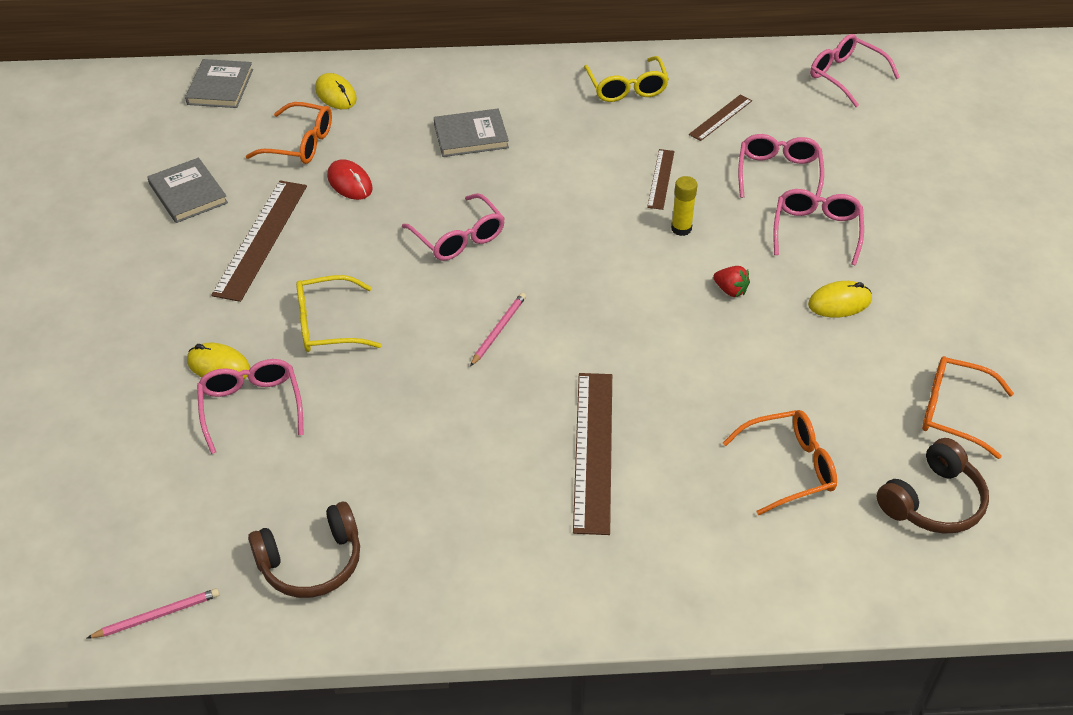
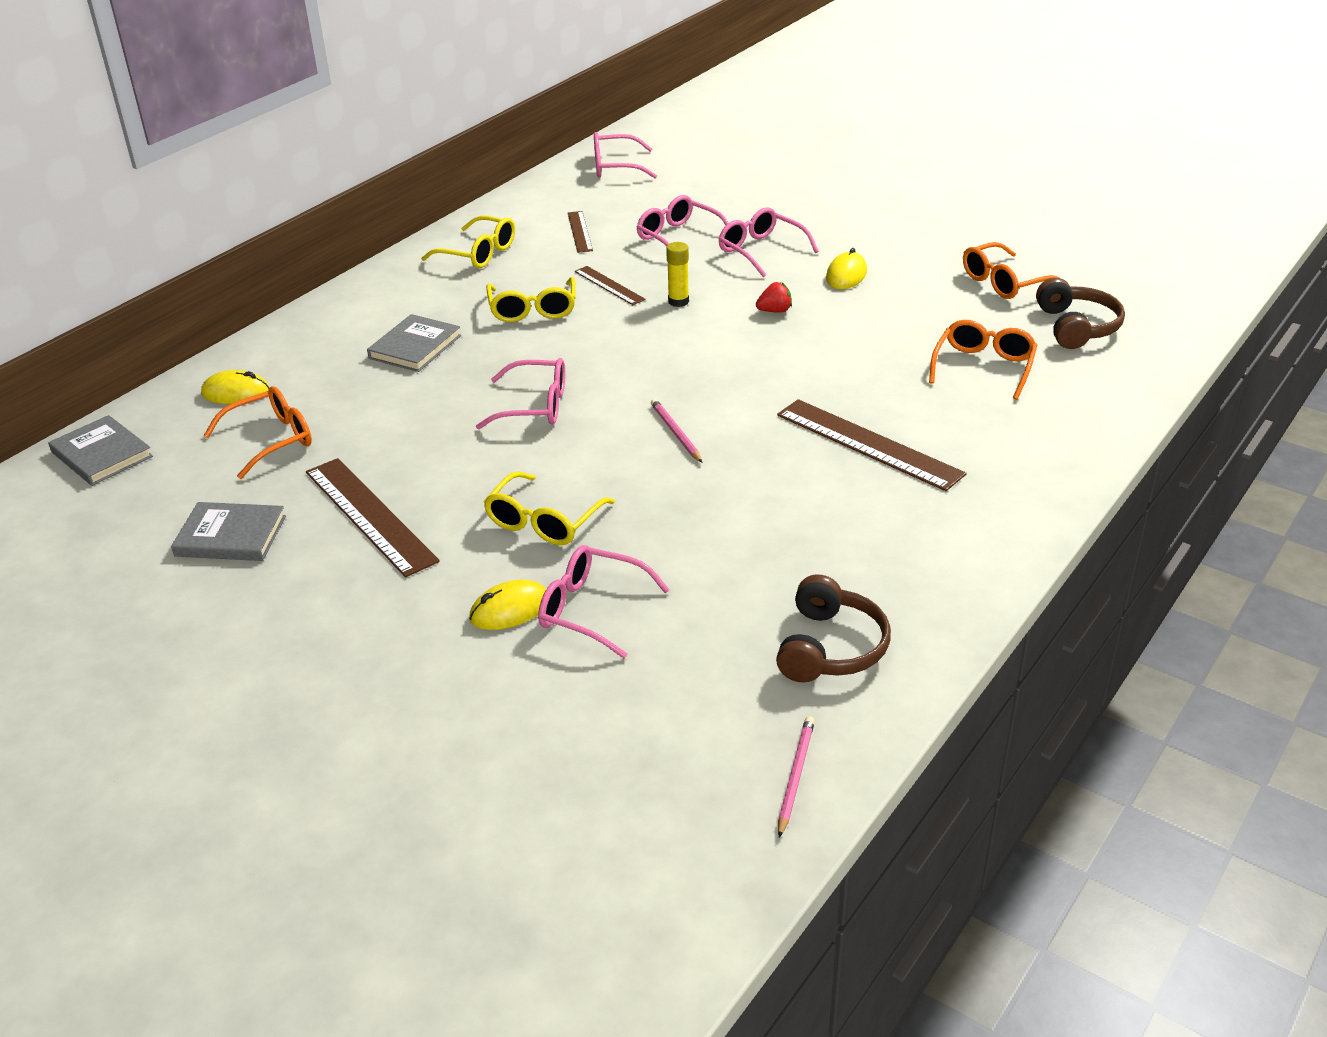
camera: 50 degrees left, 10 degrees down
red mouse [327,159,373,200] -> none
none -> yellow glasses [486,277,576,322]

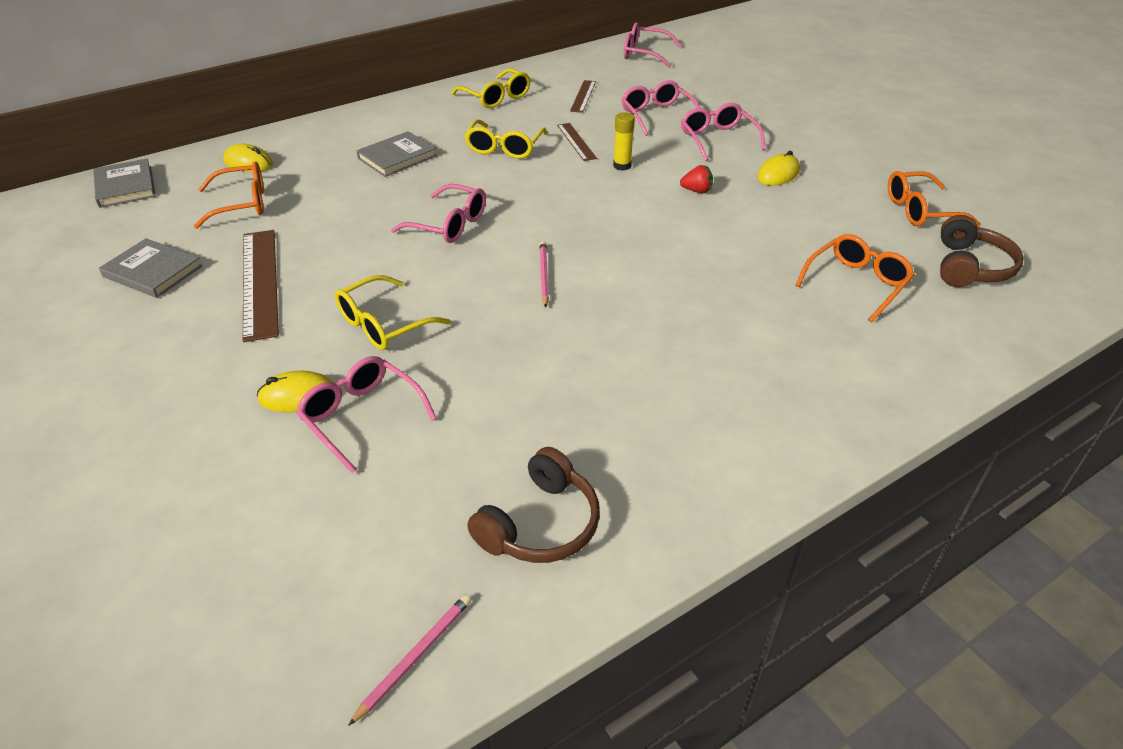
camera: 20 degrees right, 5 degrees up
brown ruler [777,399,966,491] -> none

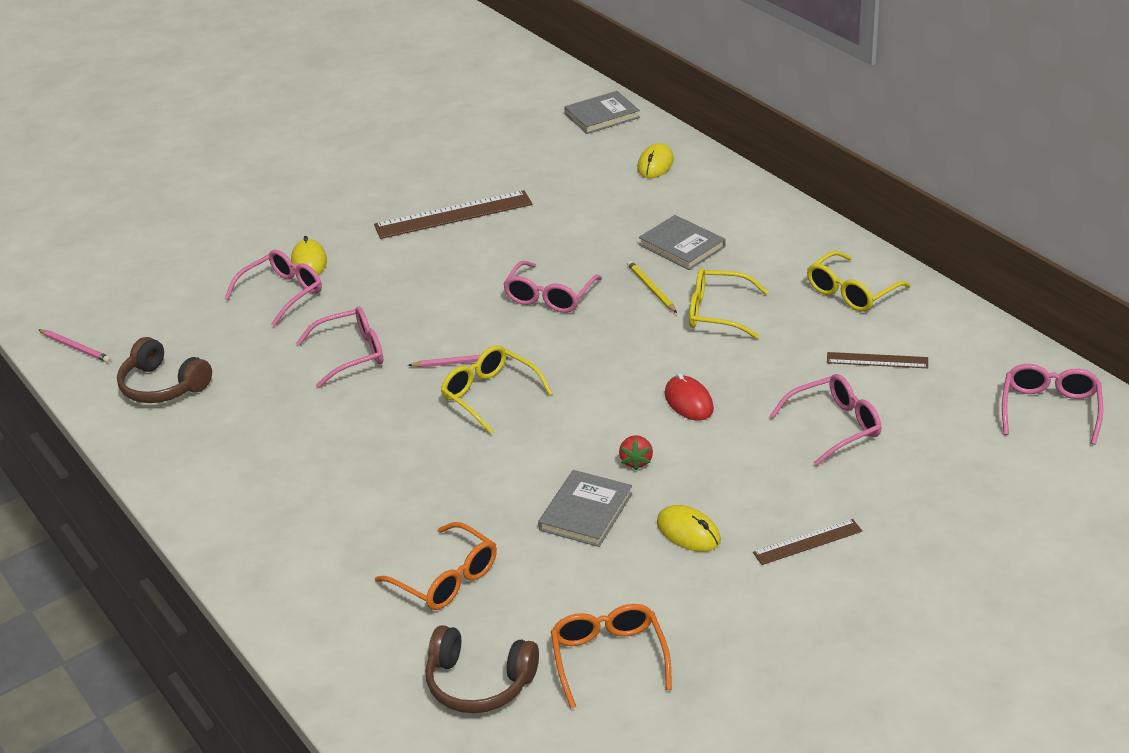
camera: 90 degrees right, 5 degrees down
grey book [99,238,202,298] -> grey book moved to [538,470,632,547]
orange glasses [194,162,264,229] -> none
yellow glasses [335,275,451,350] -> yellow glasses moved to [441,345,552,434]
brown ruler [557,123,597,161] -> brown ruler moved to [753,519,862,565]
yellow glue stick [613,112,635,171] -> red mouse [665,373,714,421]
pink glasses [681,103,766,161] -> pink glasses moved to [297,306,383,388]
none -> yellow pencil [627,261,677,313]

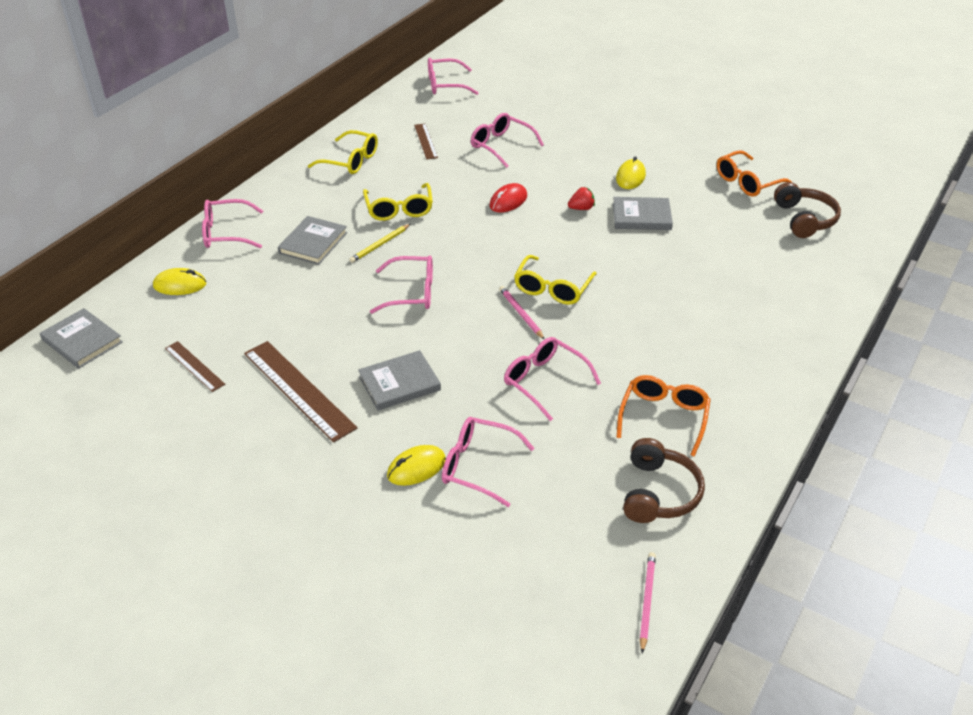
camera: 115 degrees left, 5 degrees up
orange glasses [375,522,497,610] -> orange glasses moved to [616,375,711,457]
brown ruler [753,519,862,565] -> brown ruler moved to [165,341,225,392]
none -> pink glasses [202,199,263,248]
none -> grey book [358,350,441,411]

